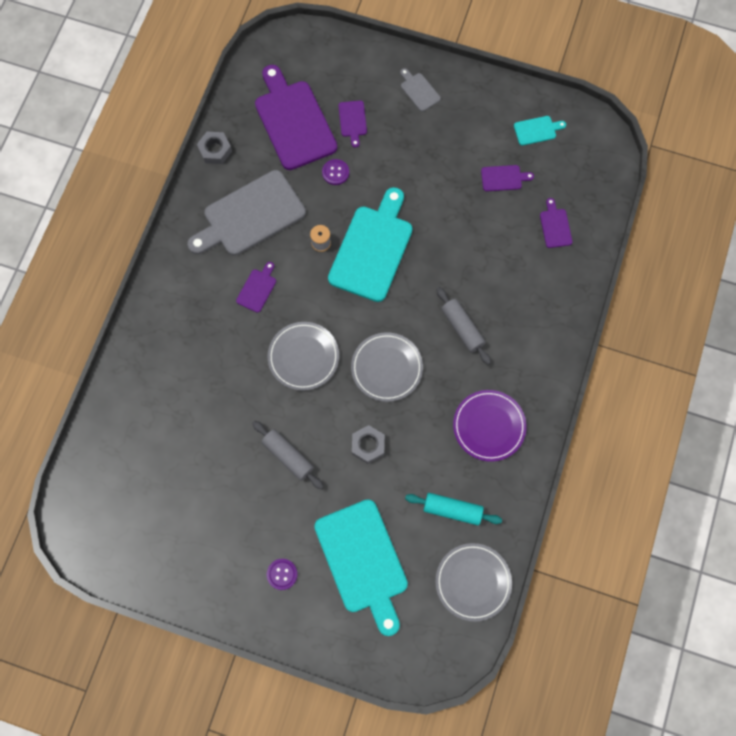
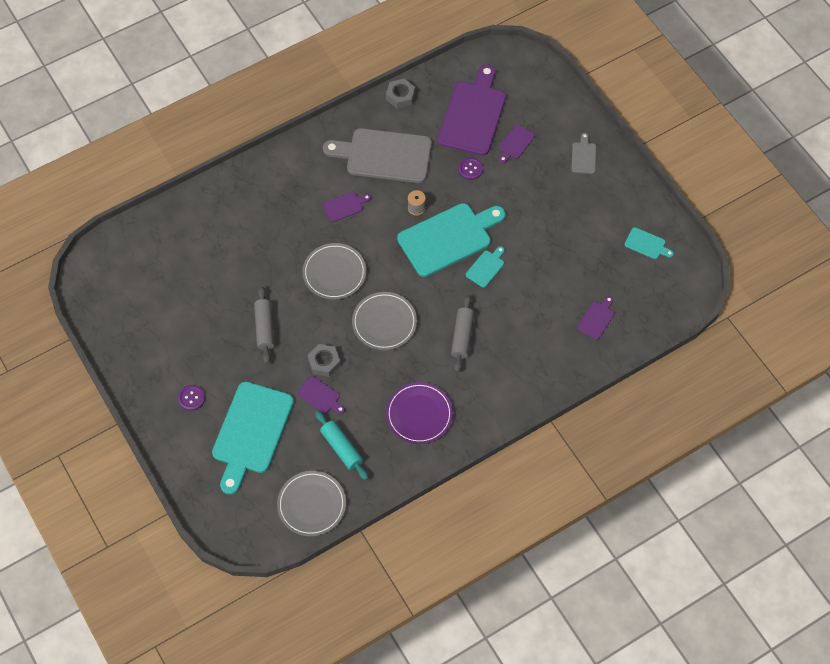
camera: 40 degrees right, 10 degrees down
purple cutting board [481,165,534,191] -> purple cutting board moved to [297,376,345,414]
none -> turquoise cutting board [466,246,505,288]

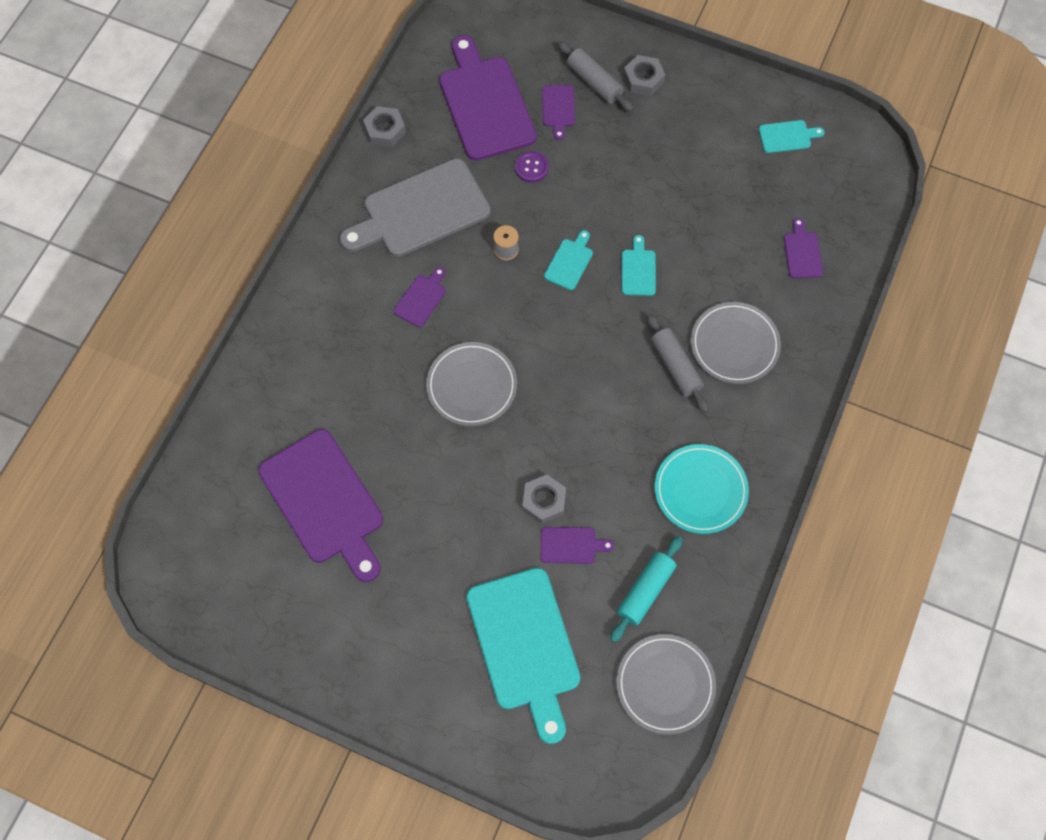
camera: 35 degrees left, 5 degrees up
purple button [178,385,205,411] -> none
grey rolling pin [254,286,274,364] -> grey rolling pin moved to [557,41,634,112]
turquoise rolling pin [315,411,368,480] -> turquoise rolling pin turned 75 degrees counterclockwise [610,536,682,642]
grey plate [352,292,417,350] -> grey plate moved to [691,302,781,384]
purple plate [386,382,453,444] -> turquoise plate [655,444,749,534]
turquoise cutting board [397,203,506,277] -> turquoise cutting board [544,230,593,290], size x0.44
grey cutting board [571,133,596,174] -> grey nut [623,55,665,96]
none -> purple cutting board [258,429,383,582]

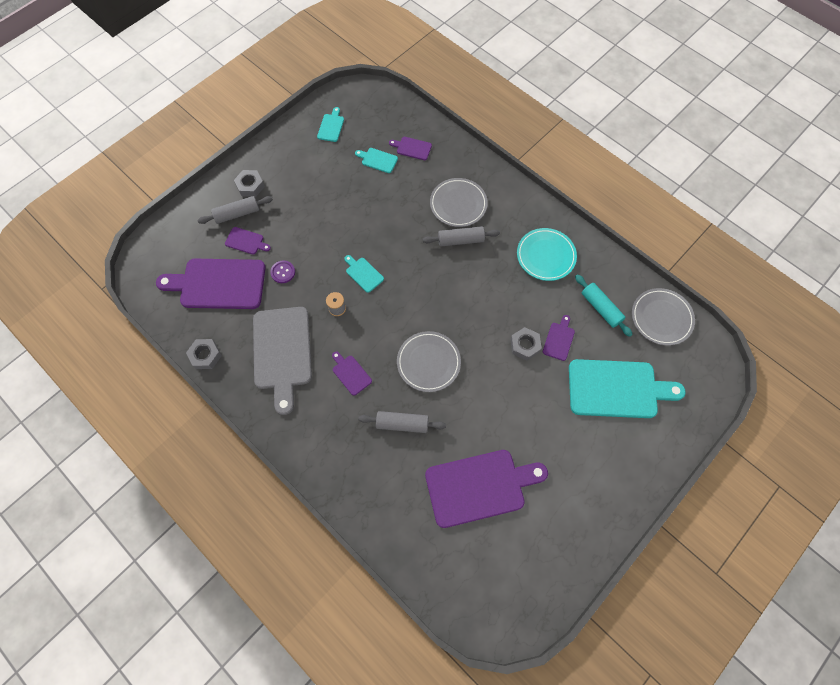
camera: 70 degrees left, 0 degrees up
turquoise cutting board [622,235,656,296] -> turquoise cutting board moved to [355,148,398,173]
none -> grey rolling pin [358,411,446,433]

